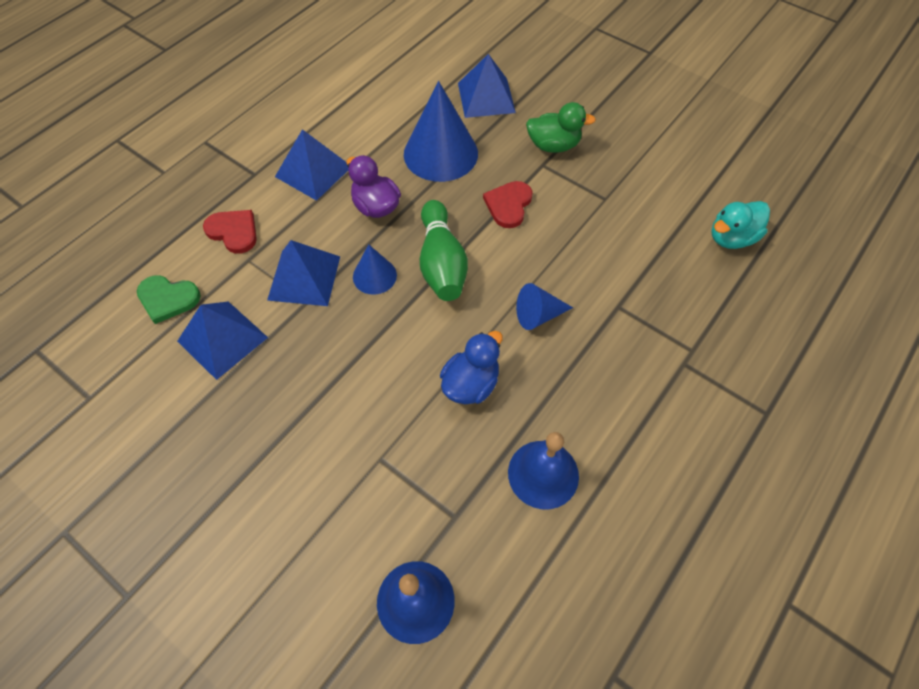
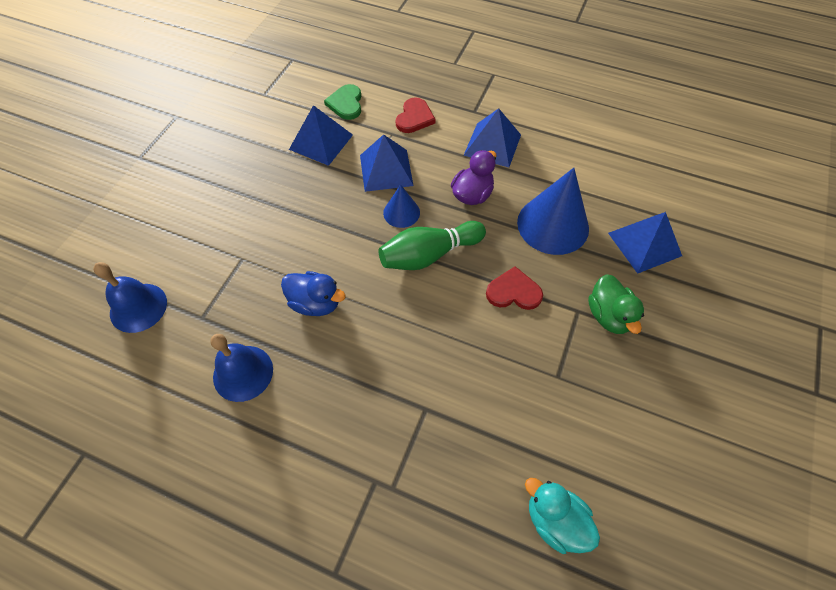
camera: 75 degrees right, 0 degrees up
blue cone [516,283,573,330] -> none

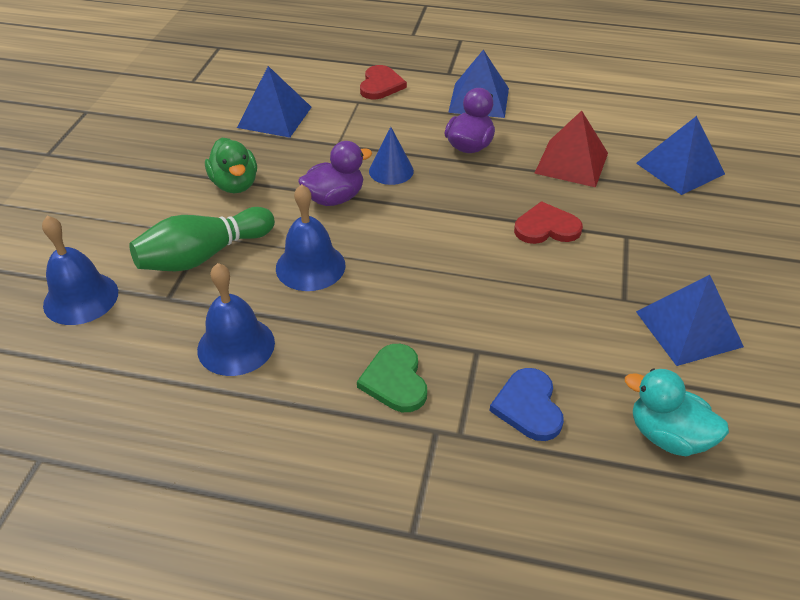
camera: 10 degrees left, 15 degrees down
blue duck [281,271,346,316] -> blue bell [276,184,345,291]
green heart [324,84,361,120] -> green heart moved to [357,344,427,412]
blue pyramid [360,134,414,192] -> blue pyramid moved to [636,275,744,366]
green bowling pin [379,221,486,270] -> green bowling pin moved to [129,207,275,271]
blue cone [517,168,589,255] -> red pyramid [534,111,608,187]
green duck [588,274,644,334] -> green duck moved to [205,138,257,193]
none -> purple duck [298,141,372,206]
none -> blue heart [489,368,564,441]

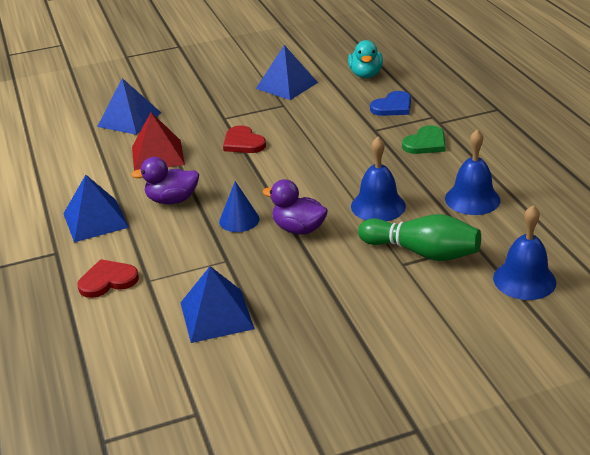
camera: 120 degrees left, 10 degrees down
green duck [205,138,257,193] -> none

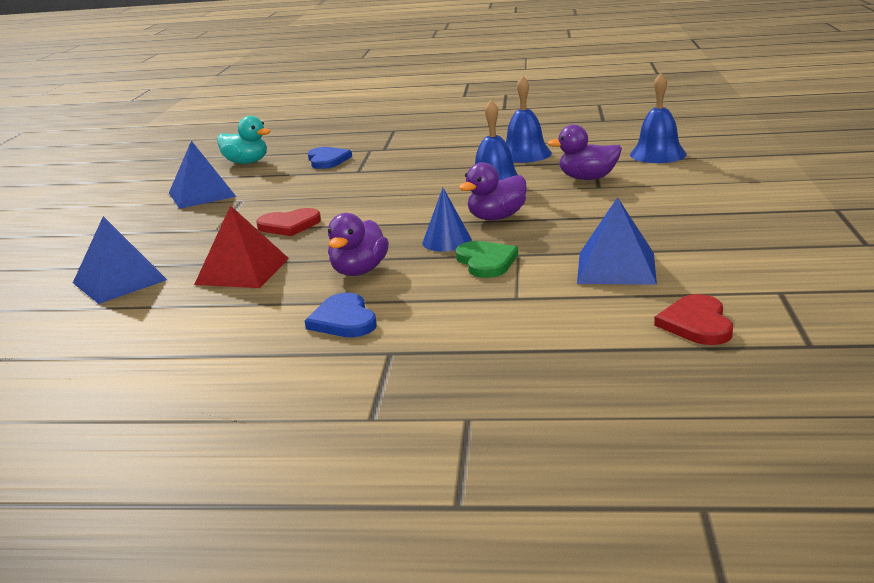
camera: 65 degrees left, 10 degrees down
blue pyramid [63,175,129,242] -> blue heart [305,293,377,337]
red heart [78,259,139,298] -> red heart moved to [654,294,733,345]
green bowling pin [358,214,481,261] -> purple duck [547,124,622,180]
green heart [402,125,446,154] -> green heart moved to [455,241,518,278]

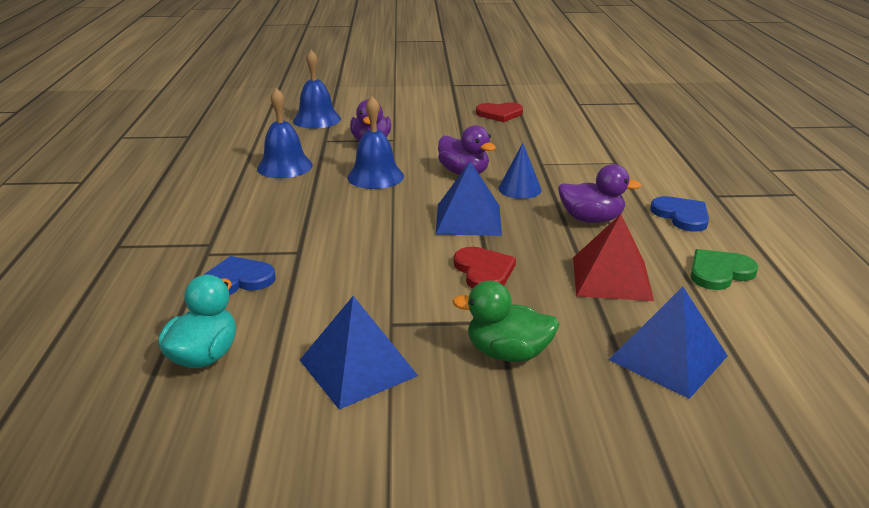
camera: 100 degrees left, 5 degrees up
blue heart [305,293,377,337] -> blue heart turned 90 degrees counterclockwise [650,196,709,232]
green heart [455,241,518,278] -> green heart moved to [691,249,758,290]
blue pyramid [577,197,657,285] -> blue pyramid moved to [436,161,502,236]
red heart [654,294,733,345] -> red heart moved to [476,102,523,122]
none -> green duck [453,280,560,362]

